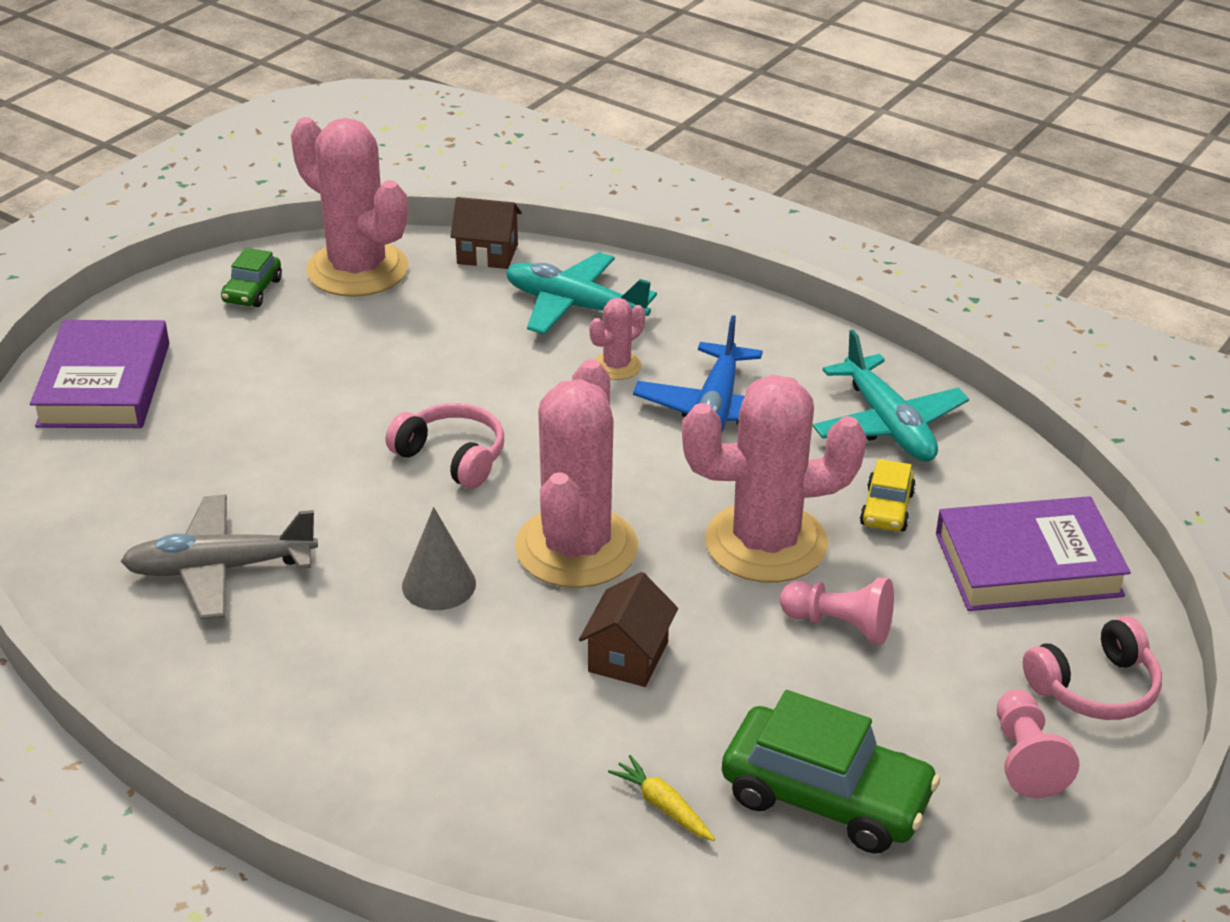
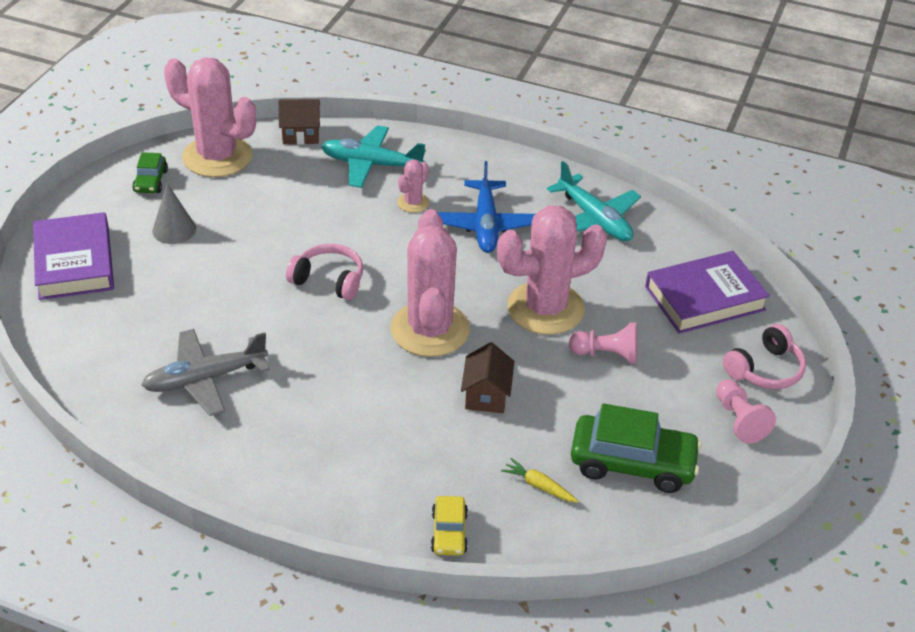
camera: 15 degrees left, 5 degrees up
grey cone [402,507,476,610] -> grey cone moved to [152,183,196,244]
yellow car [860,459,916,531] -> yellow car moved to [431,496,468,555]

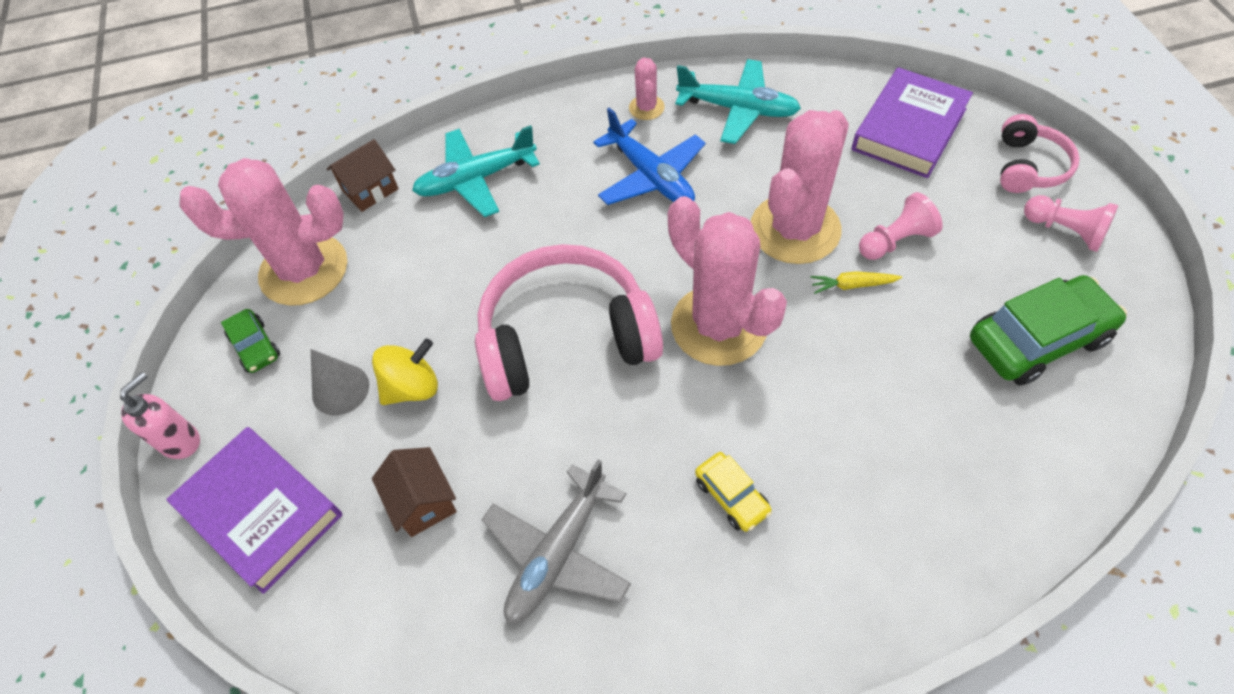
camera: 30 degrees left, 15 degrees up
pink headphones [286,244,363,300] -> pink headphones [475,244,663,401], size x1.92
pink cactus [397,159,429,213] -> pink cactus moved to [629,57,665,120]
yellow car [431,496,468,555] -> yellow car moved to [695,452,772,532]
brown house [461,342,515,413] -> brown house moved to [372,447,457,537]
yellow carrot [501,458,579,503] -> yellow carrot moved to [810,271,902,294]
none -> pink soap dispenser [120,372,200,459]
none -> yellow spinning top [372,338,438,405]

